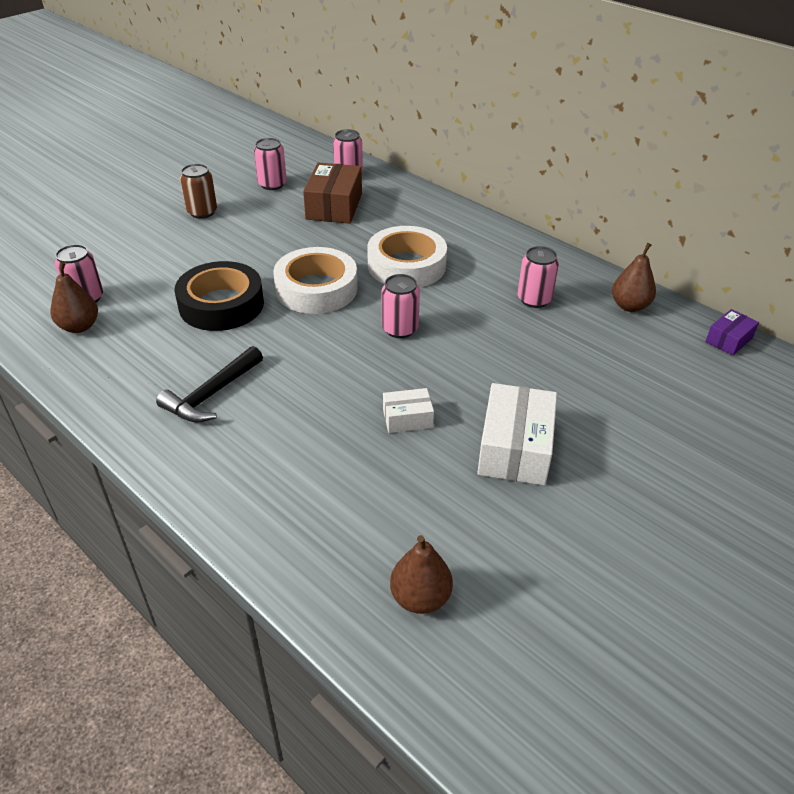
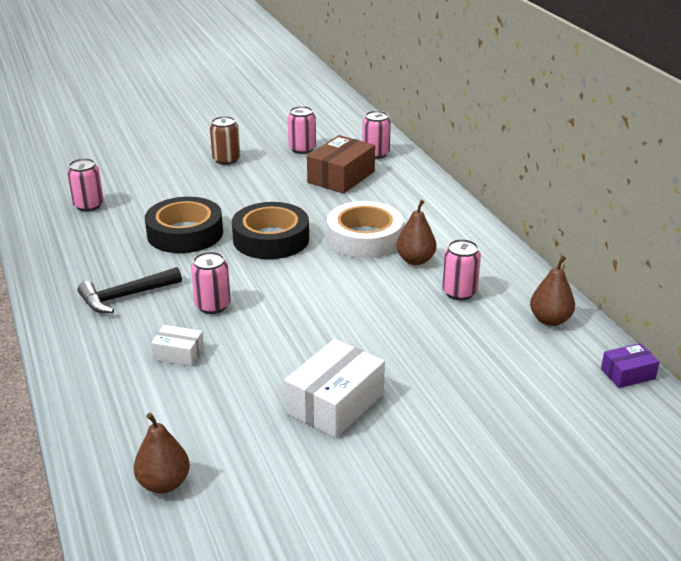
camera: 25 degrees right, 10 degrees down
brown pear [50,262,98,333] -> brown pear moved to [396,200,436,265]
white tape [274,247,358,314] -> black tape [232,202,309,259]
pink can [382,274,420,338] -> pink can moved to [191,252,231,314]
white box [383,388,434,433] -> white box moved to [151,325,204,366]

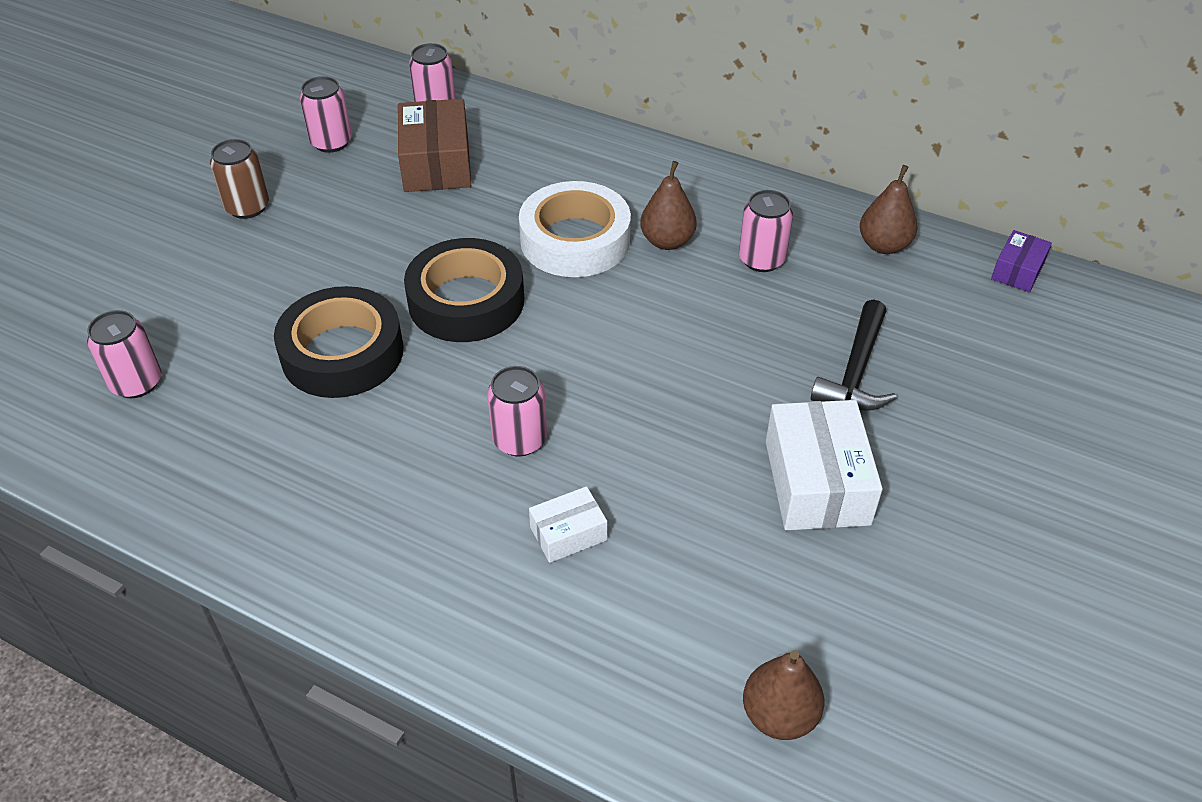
camera: 40 degrees left, 15 degrees up
black hammer [78,267,182,313] -> black hammer moved to [811,299,897,411]

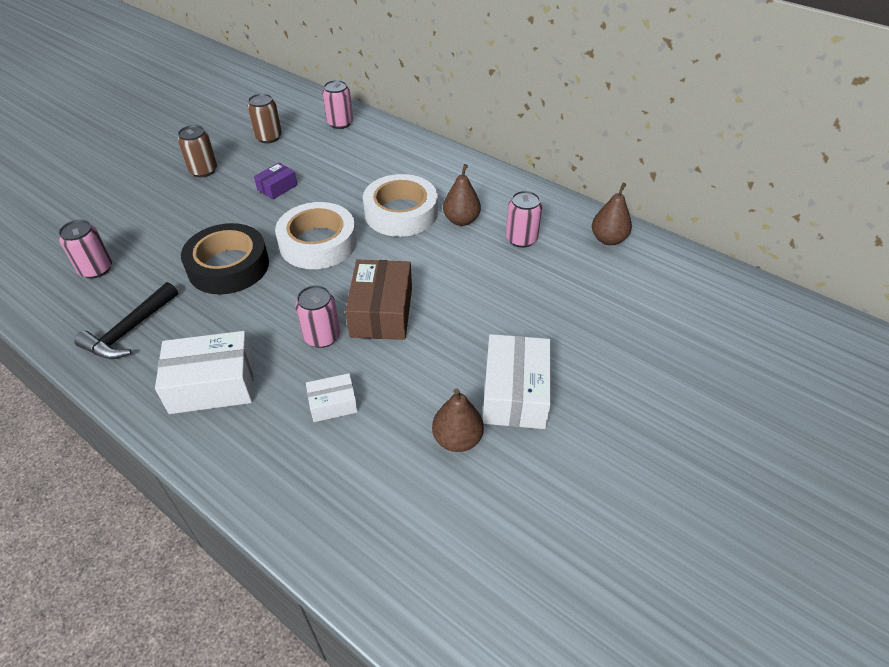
camera: 10 degrees right, 0 degrees up
pink can [300,76,352,153] -> brown can [247,93,282,143]
brown box [398,99,471,192] -> brown box moved to [345,260,412,340]
black tape [404,238,524,342] -> white tape [275,202,357,269]
brown pear [743,650,824,740] -> brown pear moved to [432,388,484,452]
black hammer [811,299,897,411] -> black hammer moved to [74,282,178,359]
purple box [991,230,1052,292] -> purple box moved to [254,163,297,200]
none -> white box [155,331,254,414]

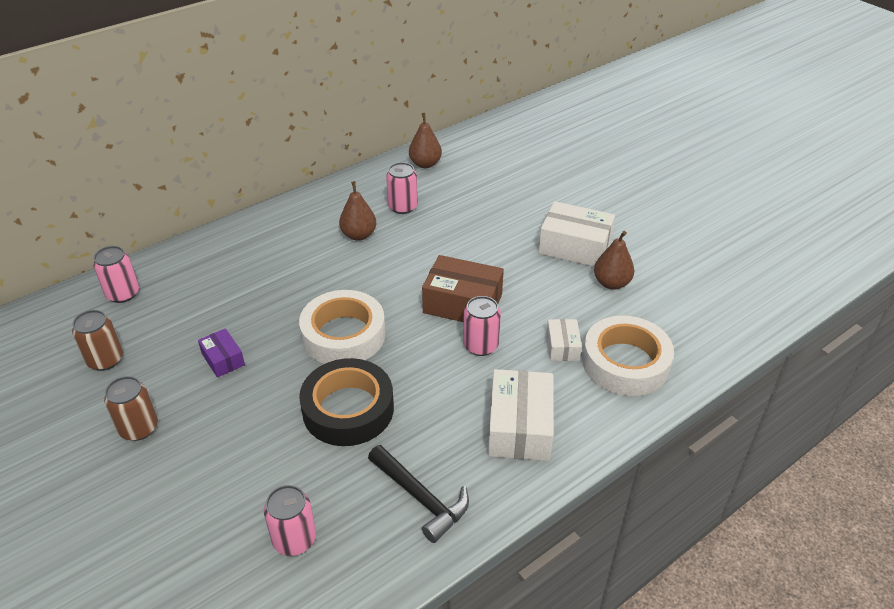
camera: 75 degrees left, 5 degrees down
white tape [363,174,438,237] -> white tape moved to [582,315,674,396]

